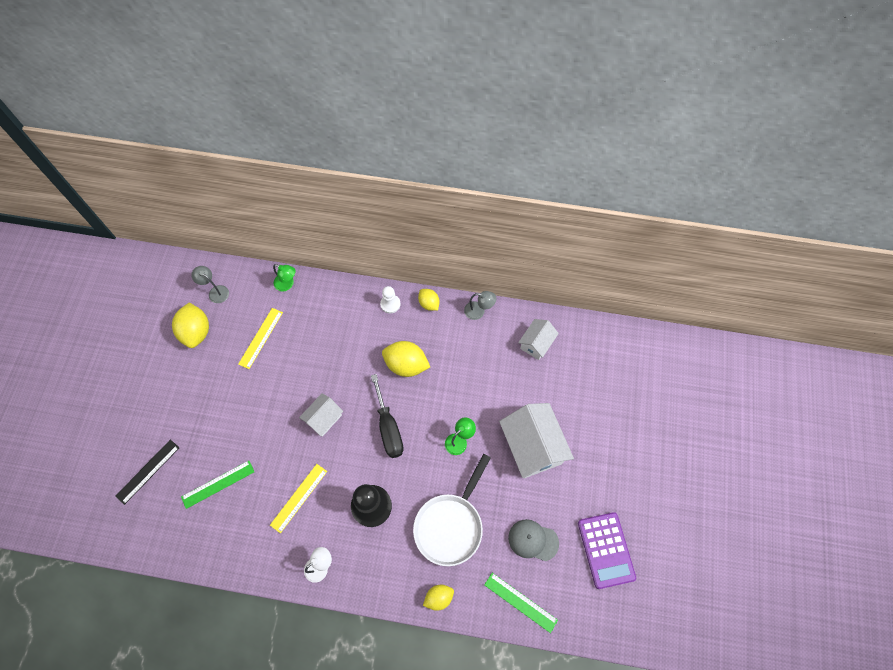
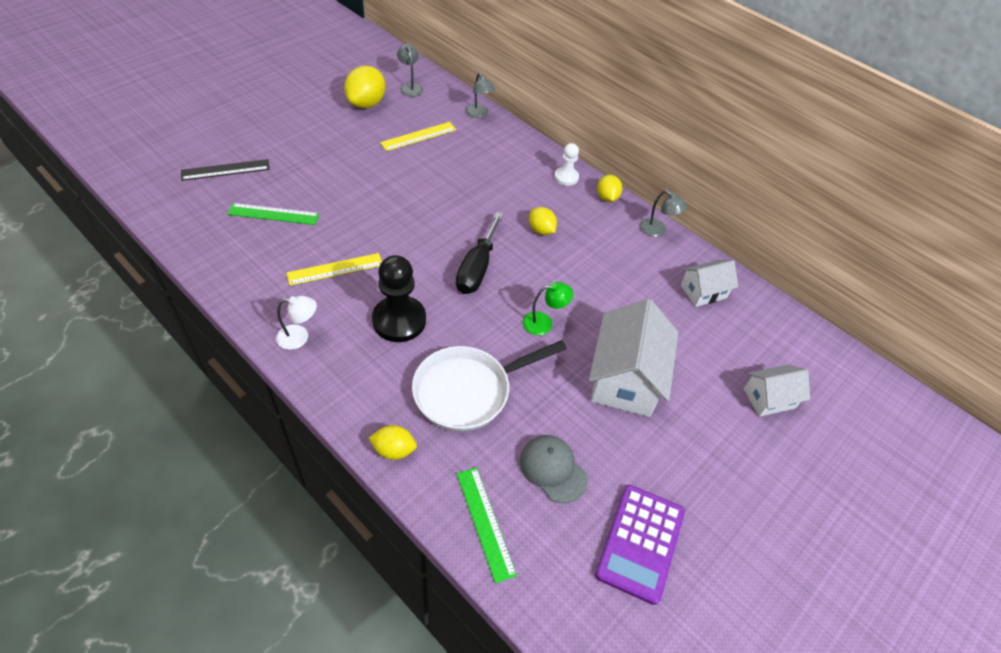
camera: 30 degrees right, 15 degrees down
green lamp [273,264,296,291] -> grey lamp [466,73,495,118]
white house [299,393,343,437] -> white house moved to [744,364,810,417]
yellow lemon [382,341,430,377] -> yellow lemon [529,207,557,235], size x0.59

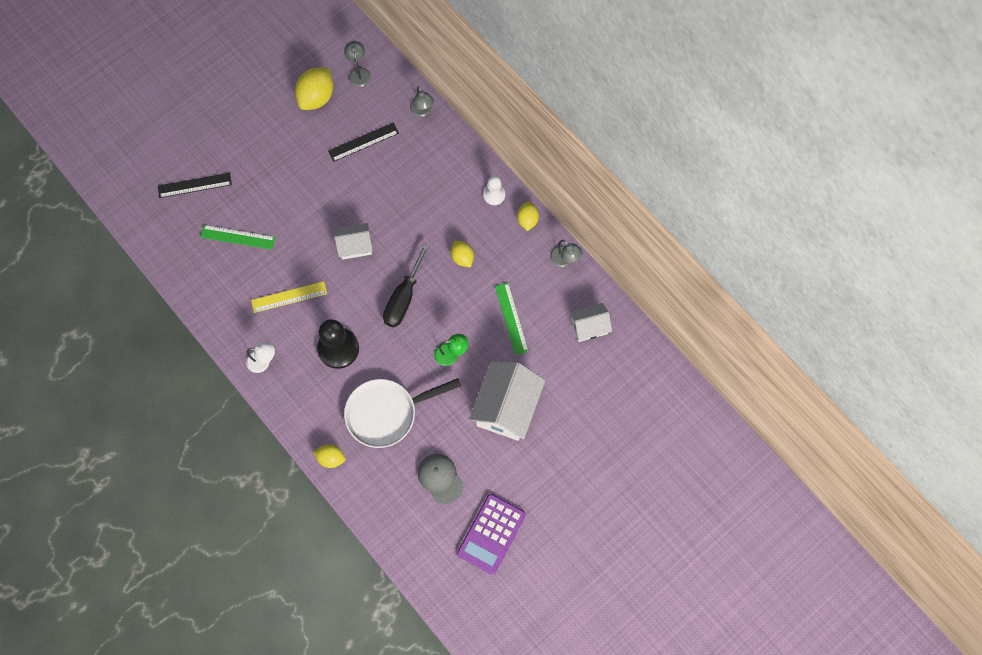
camera: 10 degrees right, 20 degrees up
yellow ruler [380,122,456,151] -> black ruler [328,122,399,162]
green ruler [457,467,517,584] -> green ruler moved to [495,283,529,355]
white house [744,364,810,417] -> white house moved to [334,223,373,260]

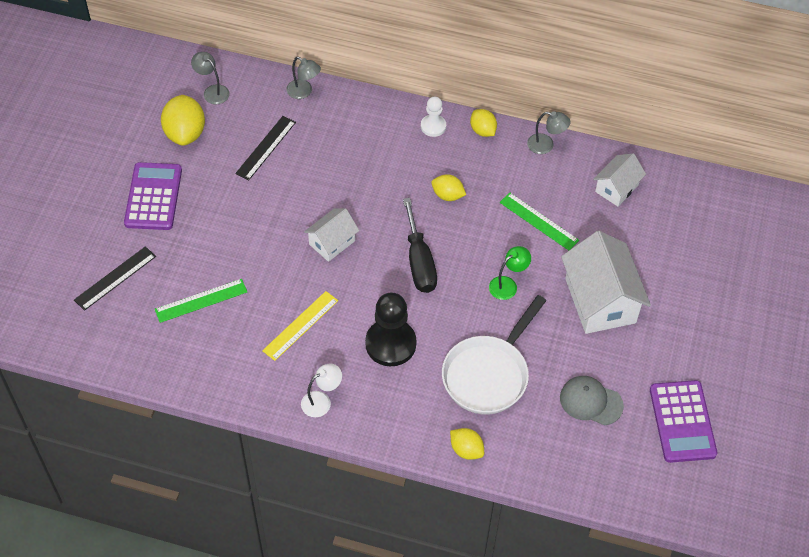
camera: 35 degrees left, 15 degrees down
yellow lemon [313,444,345,468] -> yellow lemon turned 60 degrees clockwise [450,428,484,460]
none -> purple calculator [124,162,182,230]

